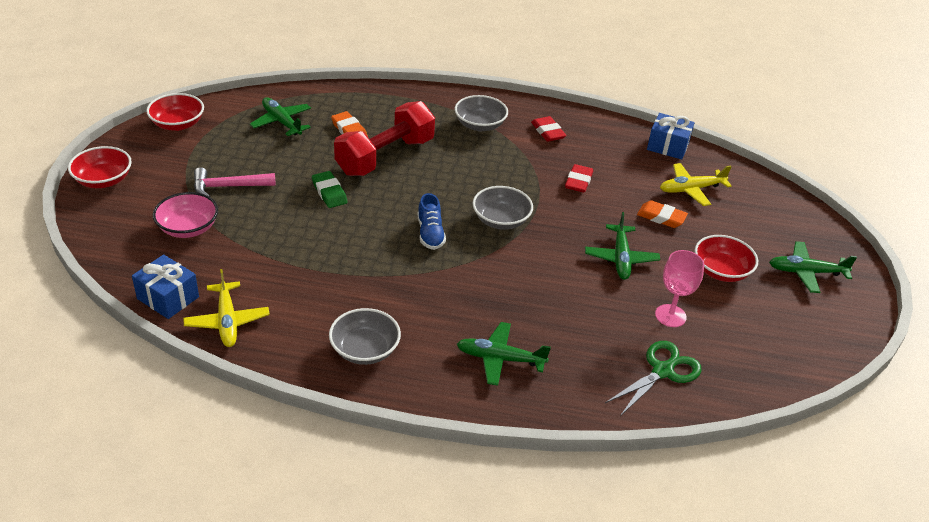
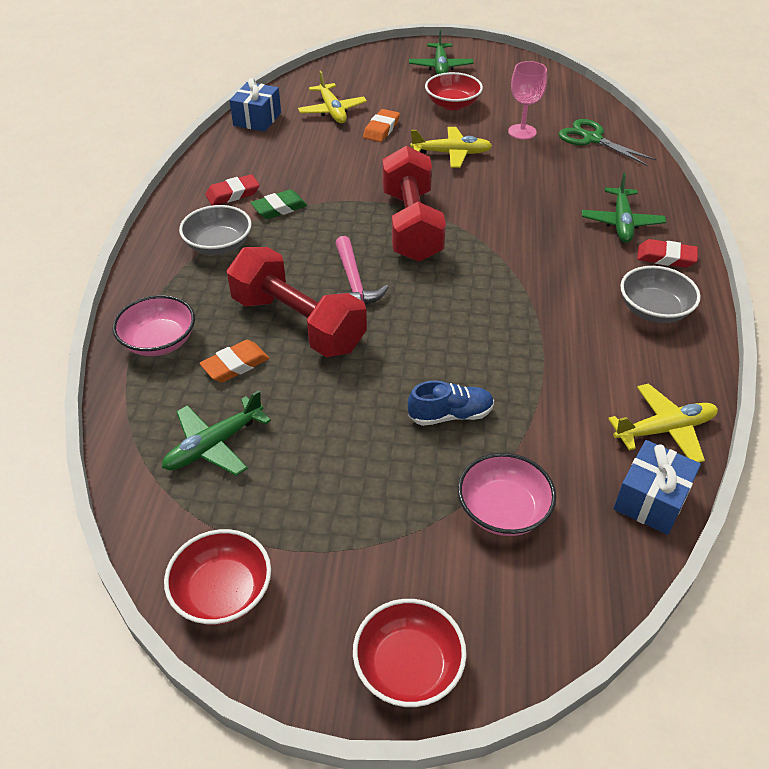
camera: 90 degrees left, 5 degrees up
pink hammer [194,167,276,197] -> pink hammer moved to [335,236,389,305]
green eraser [312,171,348,208] -> green eraser moved to [250,190,307,219]
blue shoe [418,193,446,250] -> blue shoe moved to [408,381,494,426]
grey bowl [473,186,533,230] -> red dumbbell [382,146,446,262]
red eraser [565,164,593,193] -> red eraser moved to [637,239,698,268]
green plane [585,212,660,280] -> yellow plane [410,127,492,168]
none -> pink bowl [113,295,195,356]

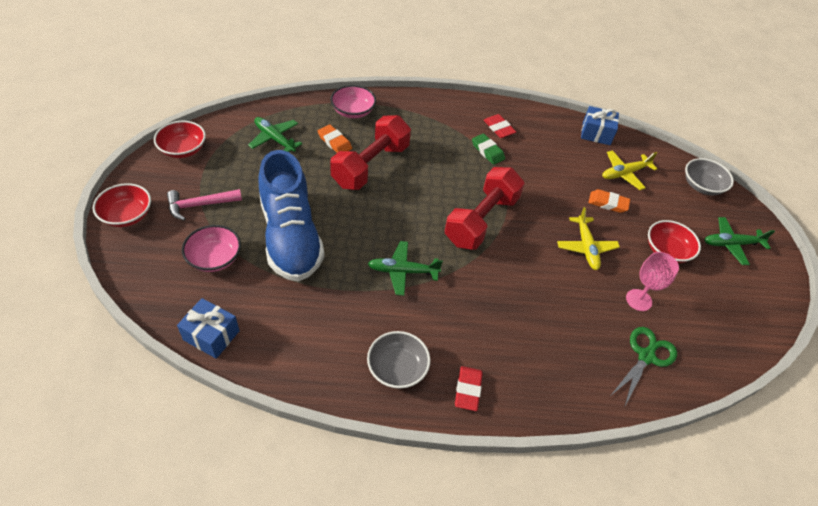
camera: 80 degrees right, 5 degrees up
grey bowl [179,205,252,255] -> grey bowl moved to [685,158,734,195]
pink hammer [335,236,389,305] -> pink hammer moved to [167,189,242,221]
red dumbbell [382,146,446,262] -> red dumbbell turned 45 degrees counterclockwise [445,167,525,250]
blue shoe [408,381,494,426] -> blue shoe [258,150,325,282], size x2.41
green plane [582,173,666,243] -> green plane moved to [368,241,443,296]
yellow plane [608,383,718,463] -> none

